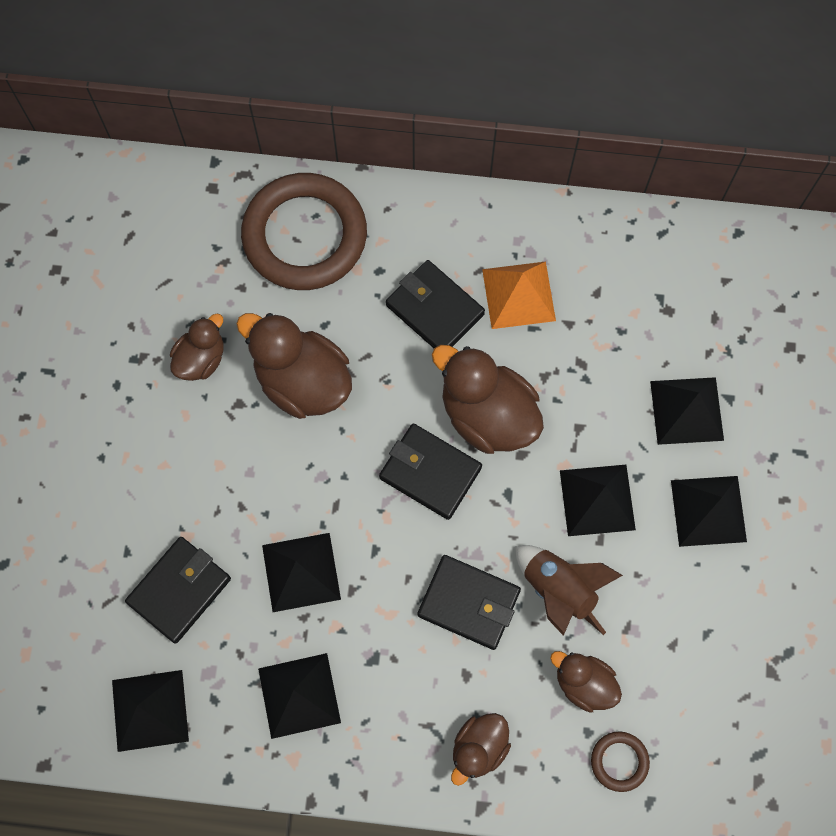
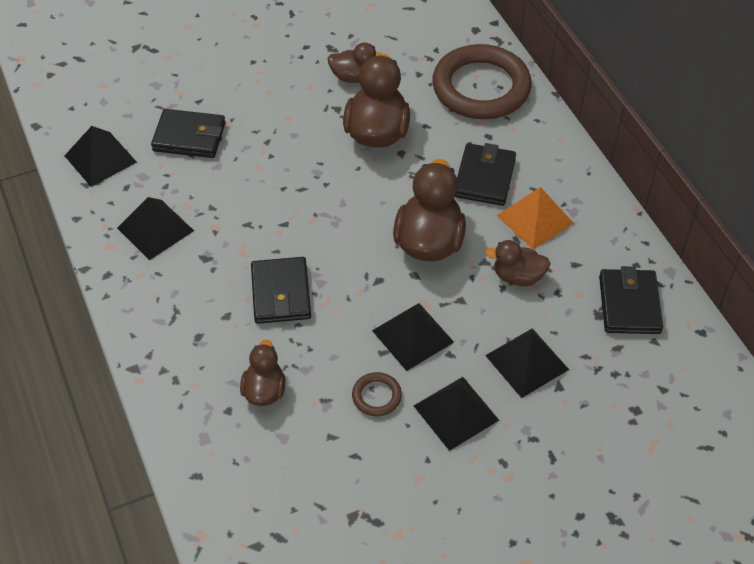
camera: 60 degrees right, 20 degrees down
black pyramid [262,533,341,612] -> none
black wallet [379,423,482,520] -> black wallet moved to [599,266,663,334]
brown duck [451,713,511,786] -> brown duck moved to [485,240,551,286]
brown rocket [515,545,623,636] -> none
brown ring [591,731,650,792] -> brown ring moved to [352,372,402,416]

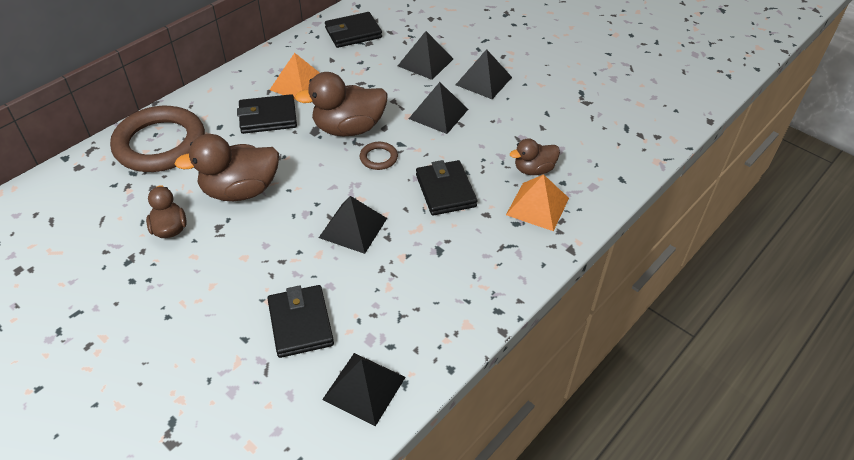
camera: 115 degrees left, 5 degrees down
black pyramid [117,197,194,260] -> black pyramid moved to [319,196,387,254]
black wallet [251,257,311,324] -> black wallet turned 75 degrees counterclockwise [416,160,477,216]
brown ring [352,372,402,416] -> brown ring moved to [360,142,398,170]
brown duck [485,240,551,286] -> none
none -> orange pyramid [506,174,569,231]

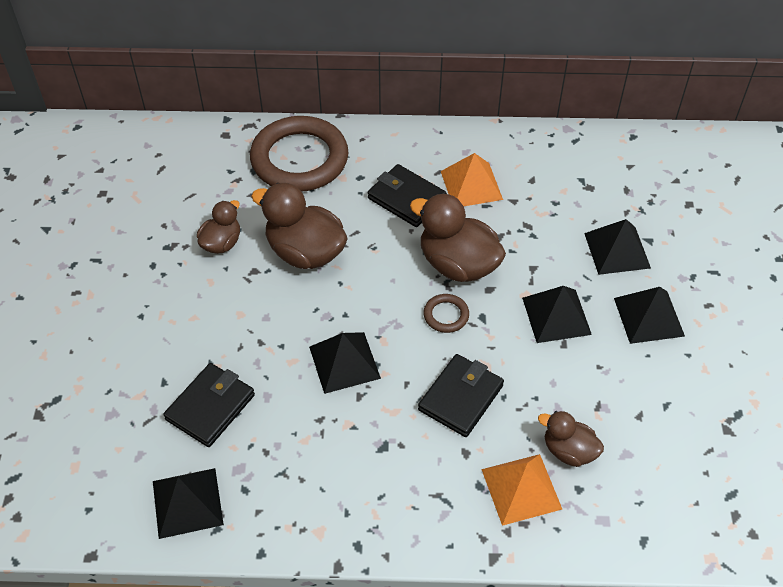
camera: 50 degrees right, 5 degrees up
black wallet [325,12,382,48] -> none

